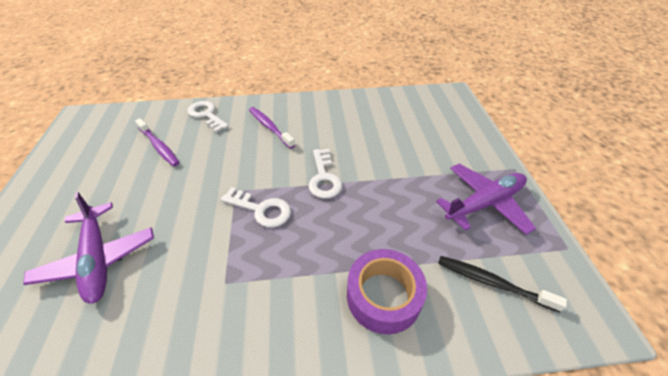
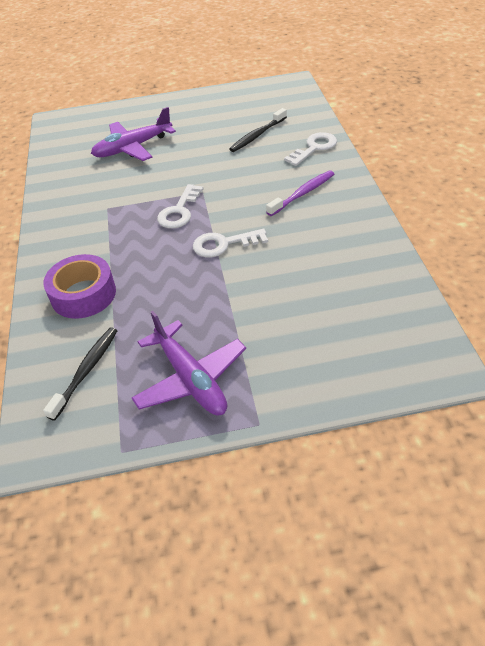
camera: 90 degrees right, 0 degrees up
purple toothbrush [135,118,180,166] -> black toothbrush [229,108,287,152]

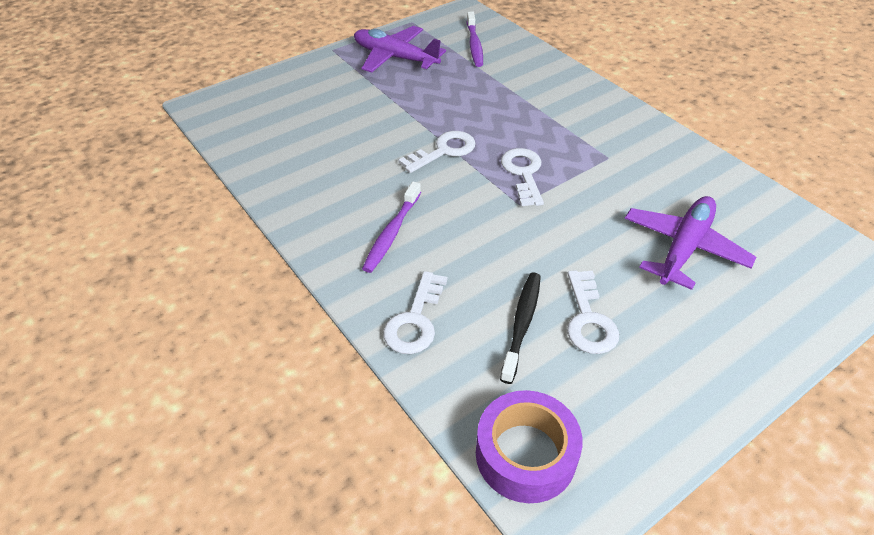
camera: 150 degrees right, 0 degrees up
purple tape [43,254,116,319] -> purple tape moved to [476,390,583,503]
black toothbrush [43,327,117,421] -> purple toothbrush [467,12,483,67]
none -> white key [567,270,619,354]

